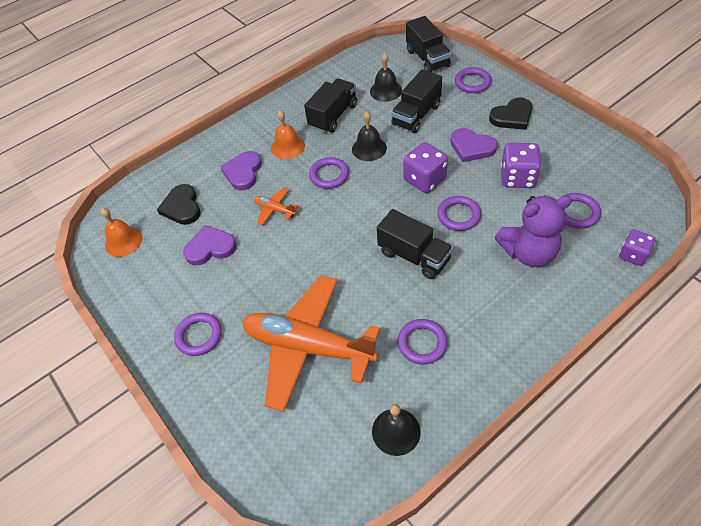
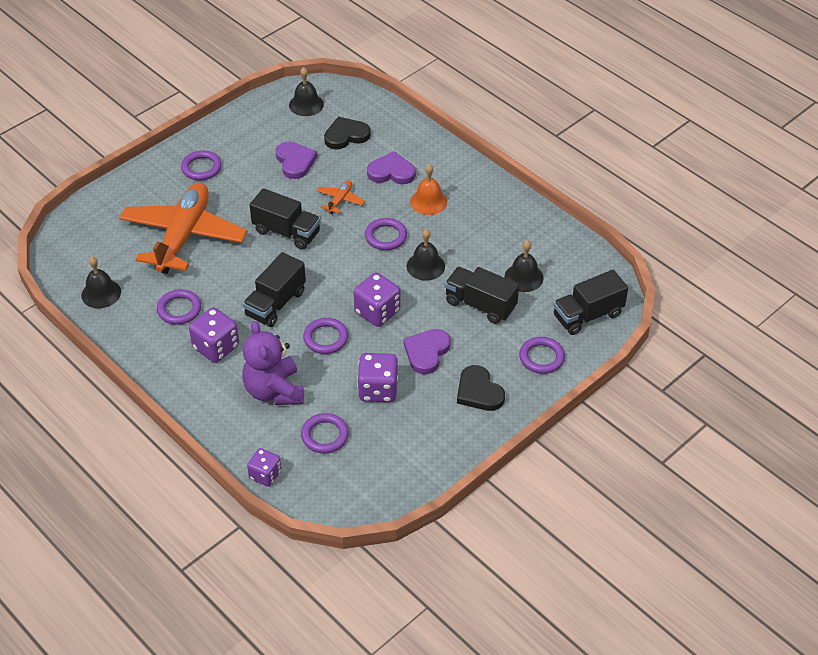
camera: 80 degrees right, 5 degrees down
orange bell [101,208,142,257] -> black bell [289,67,324,116]
black truck [304,78,357,133] -> black truck moved to [250,188,321,250]
none -> purple dice [189,307,239,363]

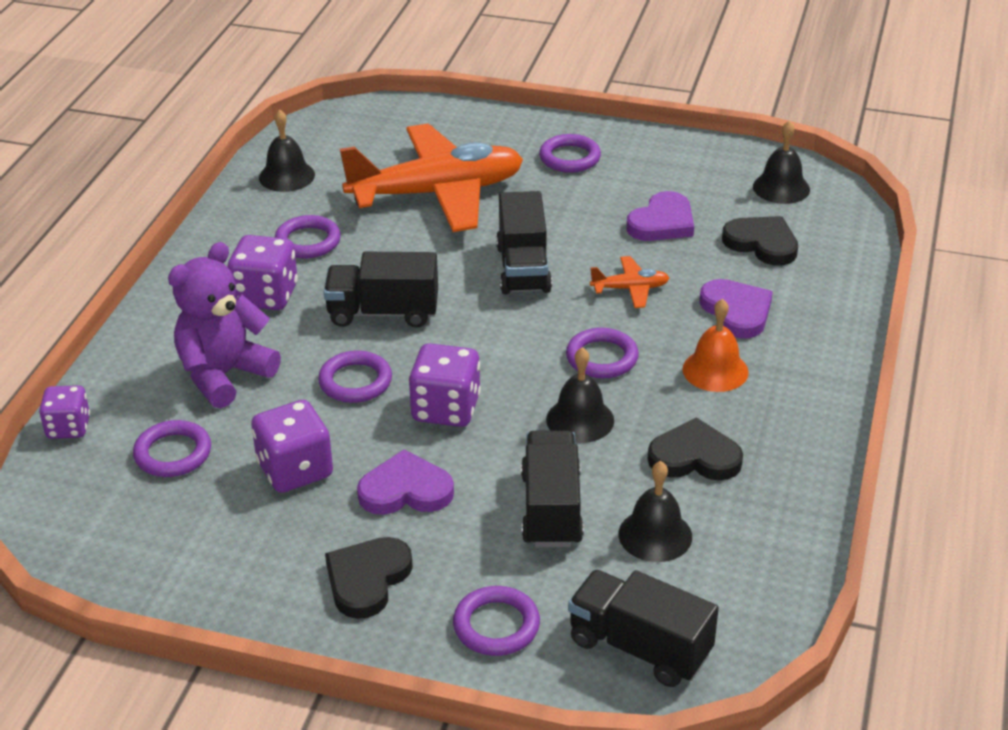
camera: 60 degrees right, 10 degrees down
none -> black heart [648,417,743,480]

